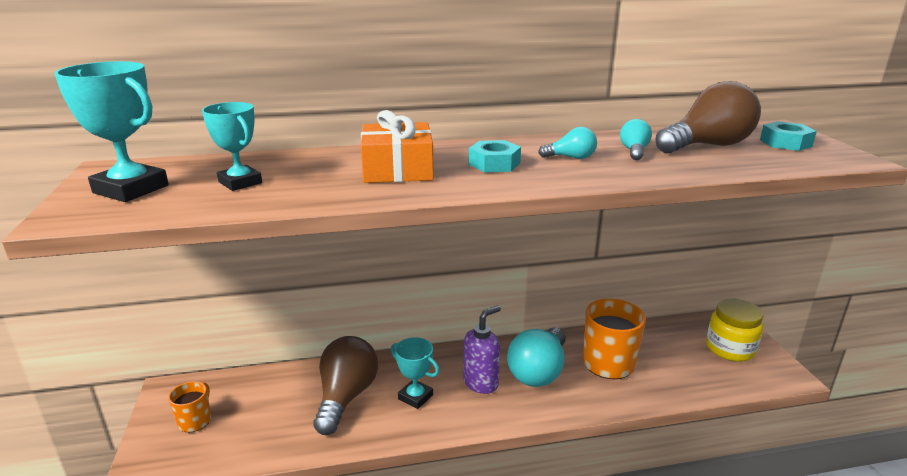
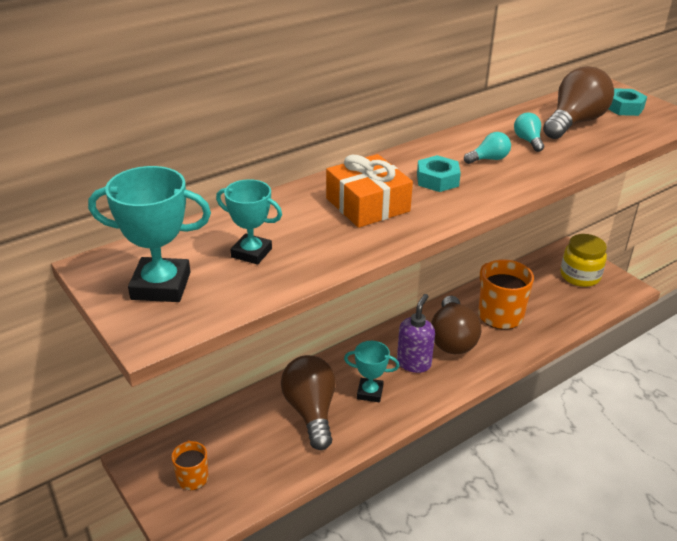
camera: 25 degrees left, 10 degrees up
turquoise light bulb [507,327,566,387] -> brown light bulb [431,296,481,354]

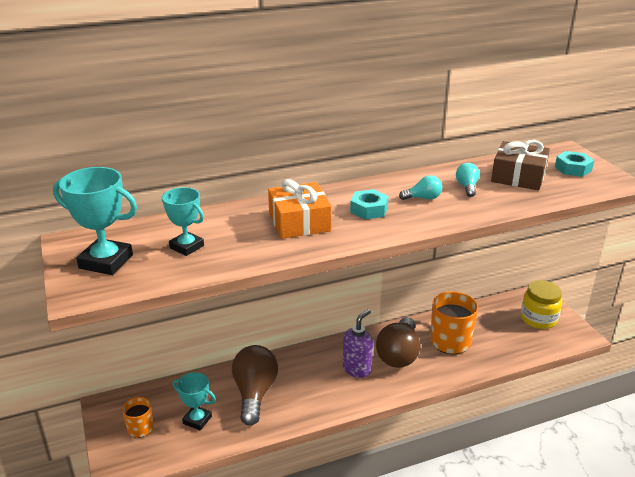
camera: 15 degrees right, 5 degrees down
turquoise trophy [344,341,400,402] -> turquoise trophy moved to [173,372,216,430]
brown light bulb [543,66,614,139] -> brown gift [491,140,550,190]

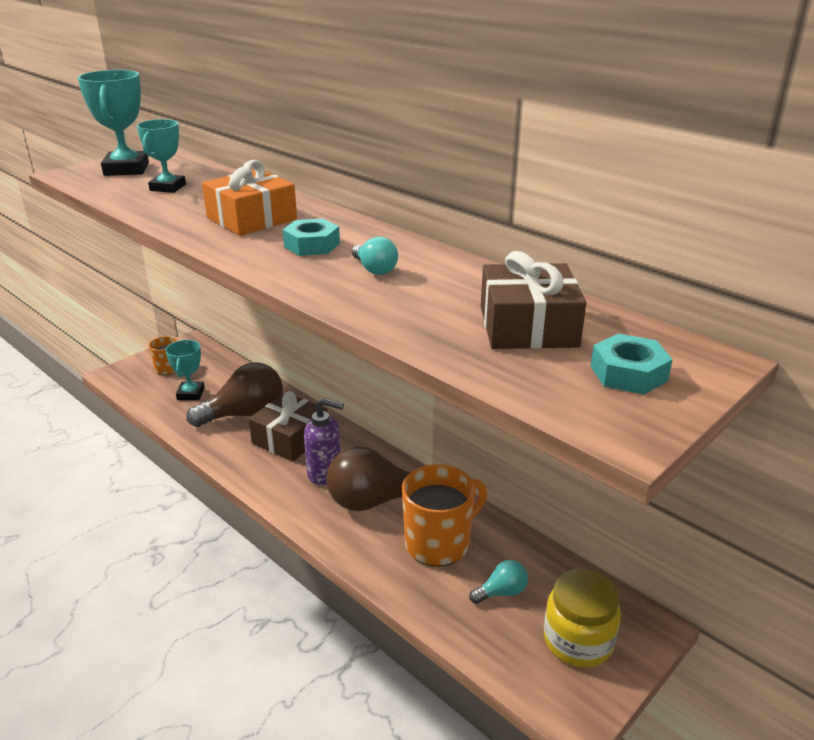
camera: 65 degrees right, 0 degrees up
turquoise light bulb [456,163,480,197] -> turquoise light bulb moved to [469,560,528,604]
none -> brown gift [249,391,327,462]

